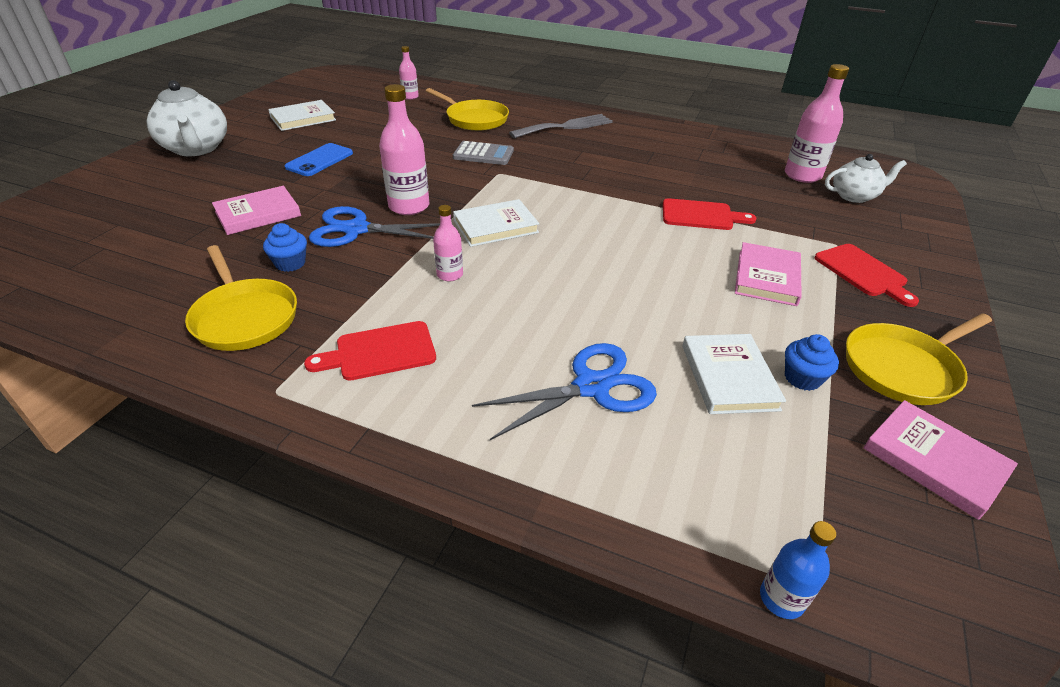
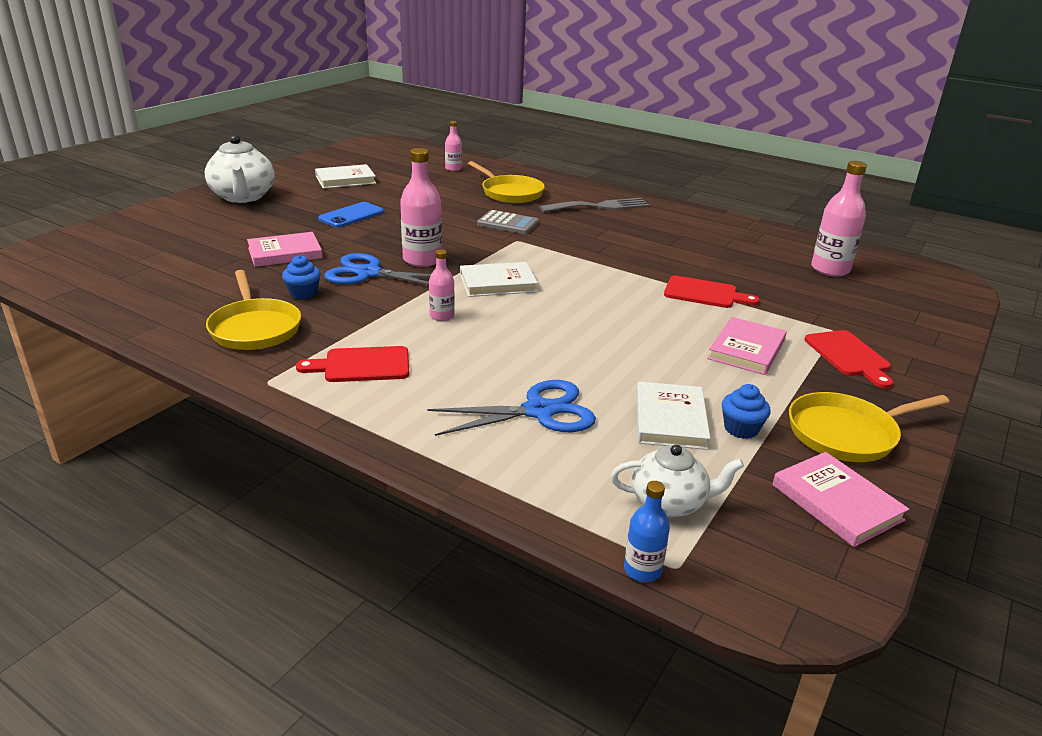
camera: 10 degrees right, 10 degrees down
white teapot [825,154,907,203] -> white teapot moved to [611,445,744,517]

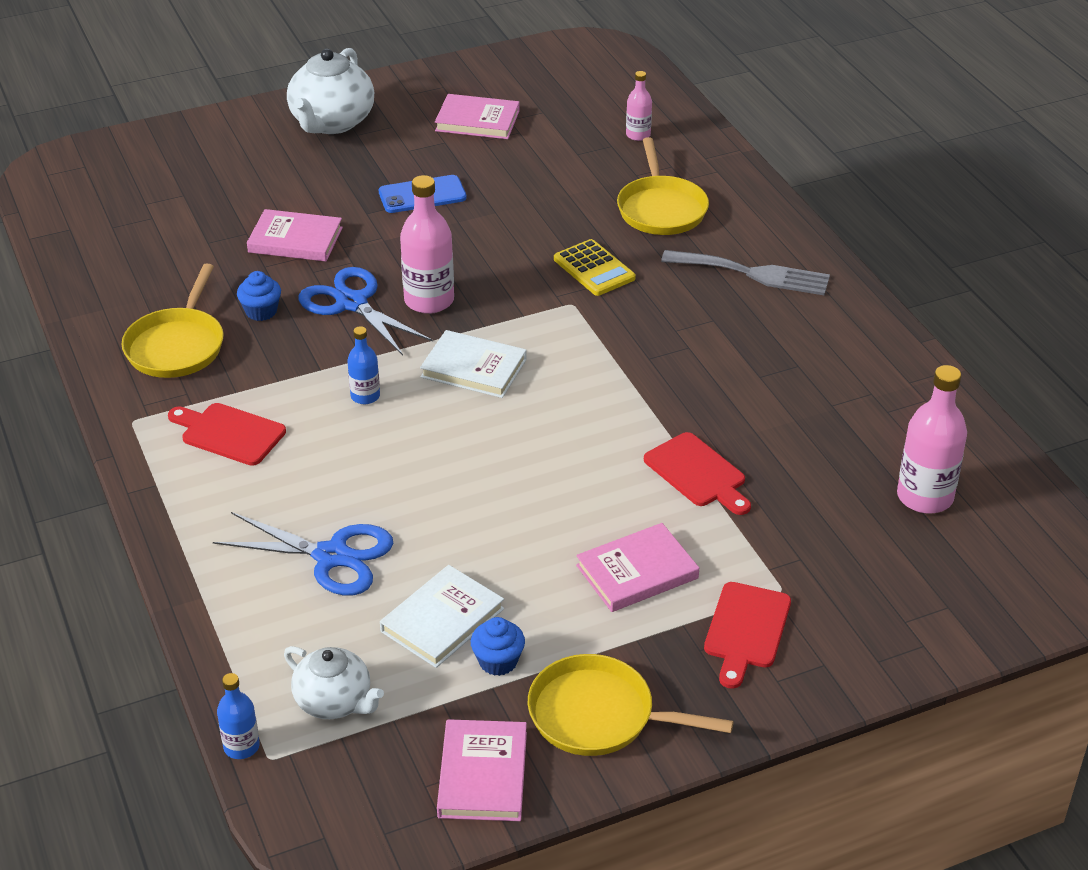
camera: 35 degrees right, 10 degrees up
white book [315,164,376,189] -> pink book [435,94,520,139]
pink bottle [429,249,455,321] -> blue bottle [347,326,380,404]
grey calculator [477,210,539,234] -> yellow calculator [554,239,635,296]

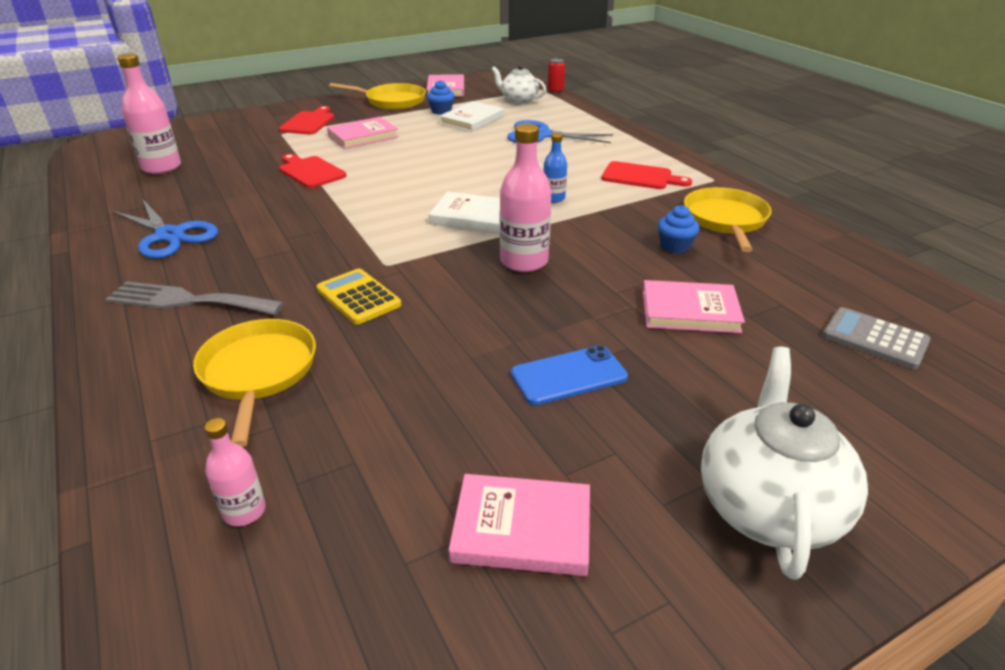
camera: 175 degrees right, 5 degrees down
blue bottle [217,673,260,759] -> red can [548,58,565,93]
blue scissors [298,267,433,355] -> blue scissors moved to [112,200,218,259]
none -> grey calculator [822,307,931,369]

